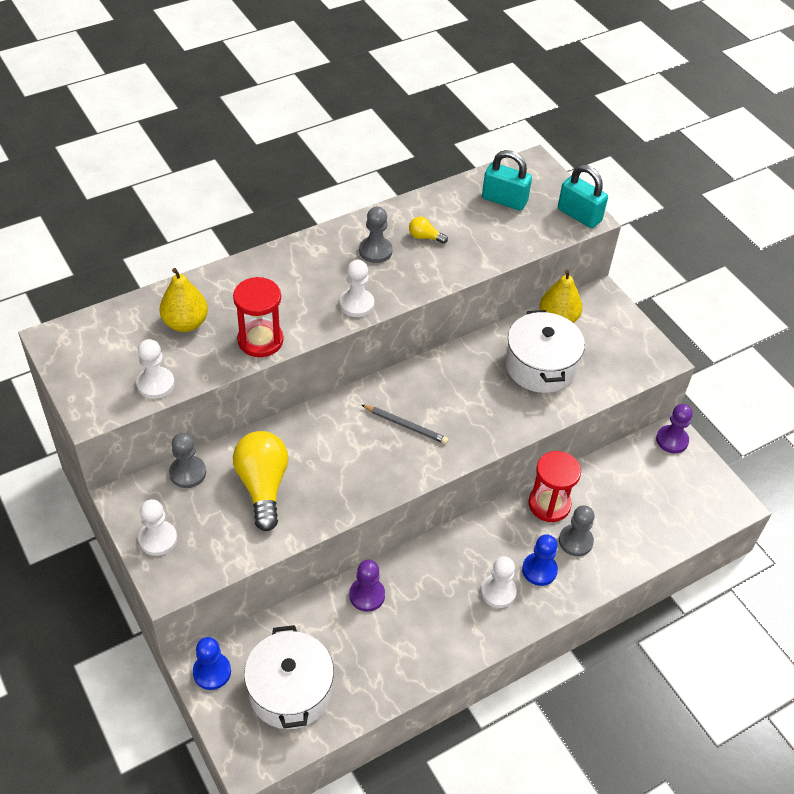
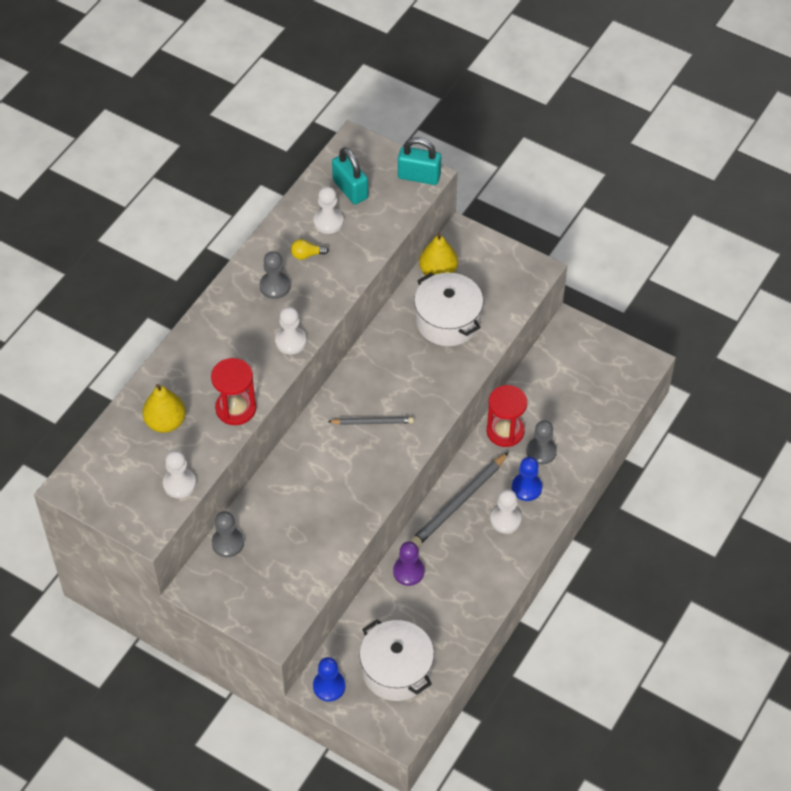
camera: 25 degrees left, 5 degrees up
white pawn [138,499,177,556] -> white pawn moved to [313,186,344,234]
yellow light bulb [233,431,288,531] -> none
turquoise padlock [482,150,532,211] -> turquoise padlock turned 60 degrees clockwise [332,147,368,204]
purple pawn [656,404,693,453] -> none
none -> grey pencil [410,452,509,547]

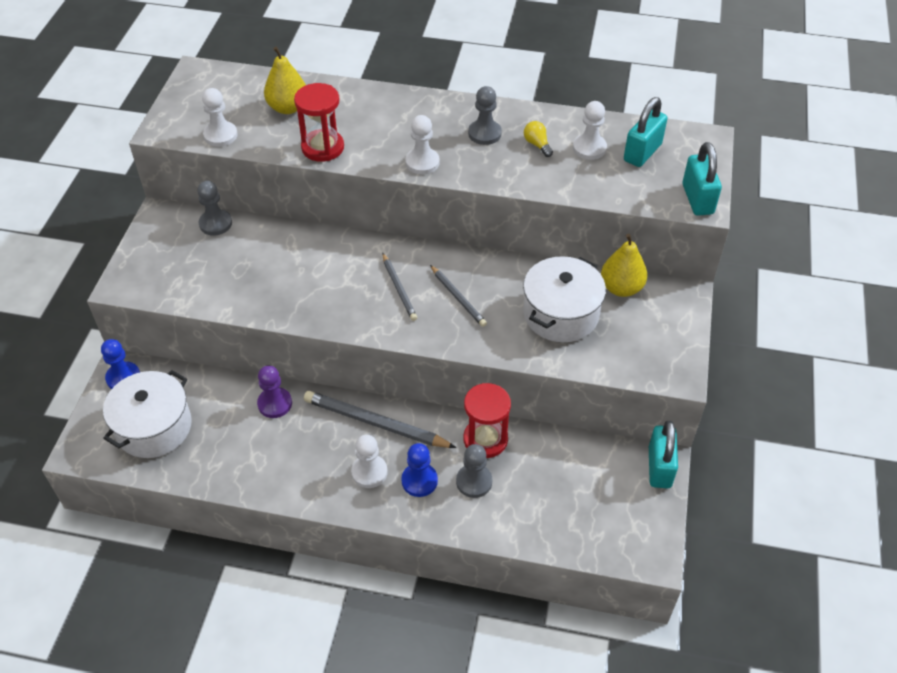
camera: 70 degrees right, 5 degrees down
none -> grey pencil [430,265,487,327]
none -> turquoise padlock [649,421,678,489]

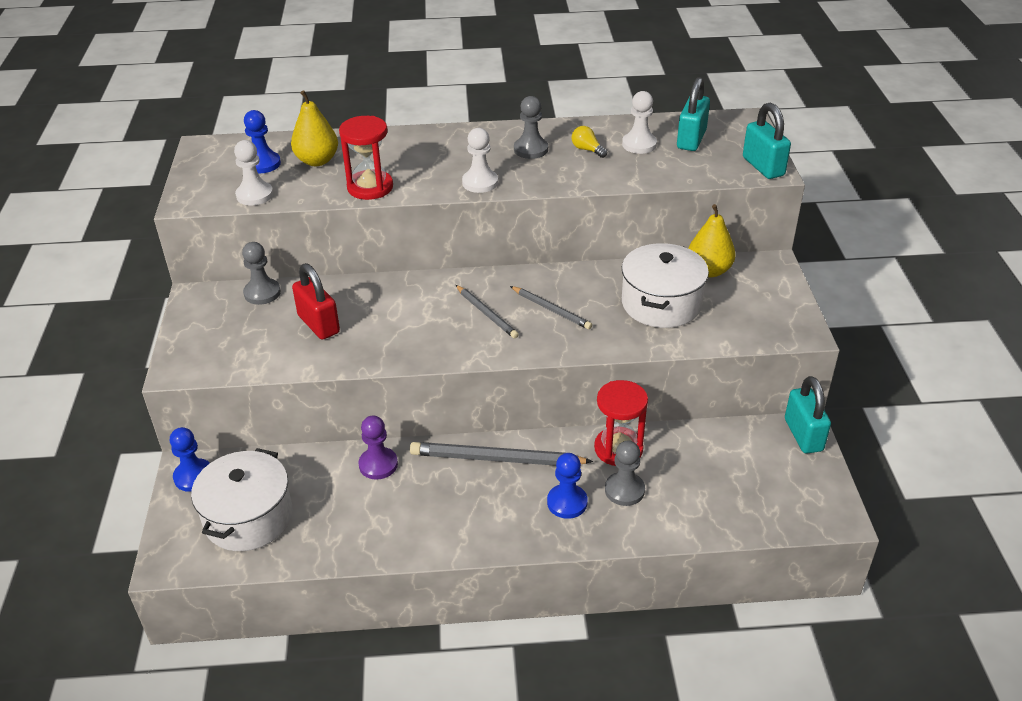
camera: 15 degrees left, 10 degrees down
white pawn [351,435,388,488] -> none
none -> blue pawn [244,110,281,173]
none -> red padlock [292,263,340,340]

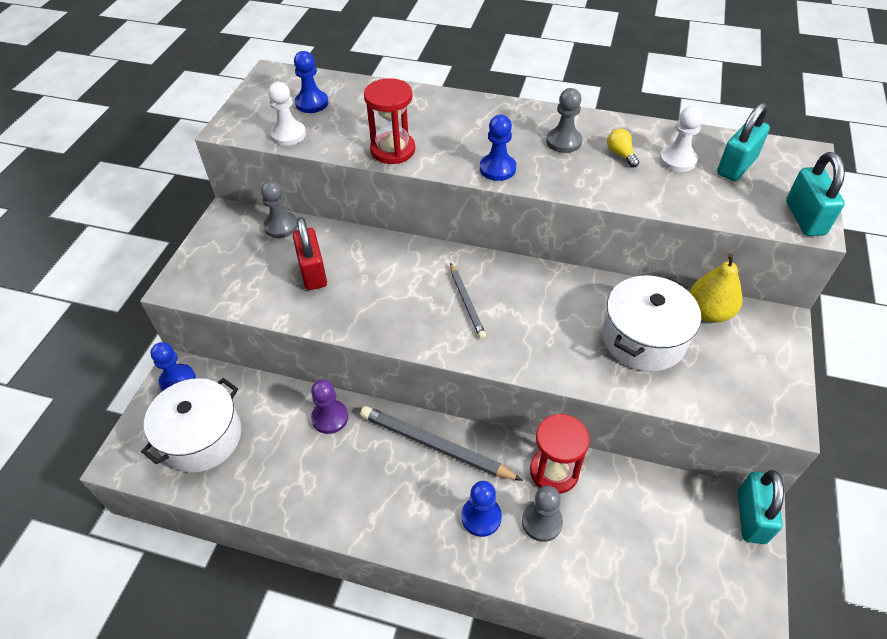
camera: 20 degrees right, 10 degrees up
yellow pear [291,90,338,166] -> none
white pawn [462,128,498,193] -> blue pawn [480,115,516,181]
grey pencil [510,286,592,330] -> none

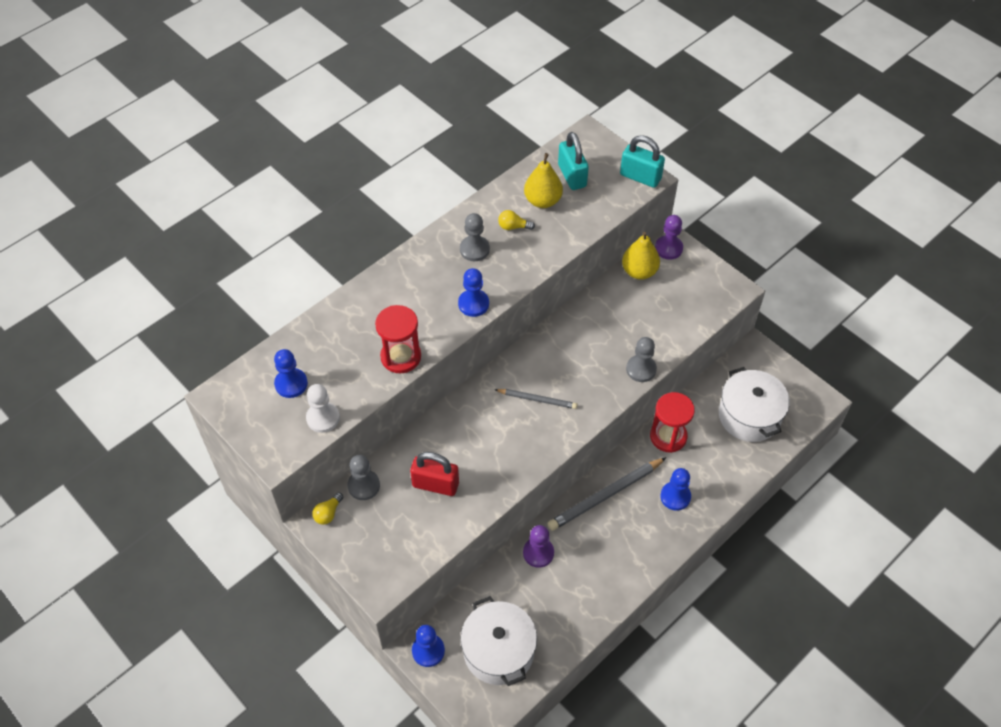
camera: 60 degrees left, 5 degrees up
grey pawn [522,486,563,542] -> grey pawn moved to [626,337,657,382]
white pot [602,276,701,371] -> white pot moved to [719,367,790,442]
white pawn [659,106,703,172] -> yellow pear [524,153,563,208]
turquoise padlock [738,470,784,544] -> none
none -> yellow light bulb [312,492,343,525]
none -> purple pawn [655,215,683,260]

